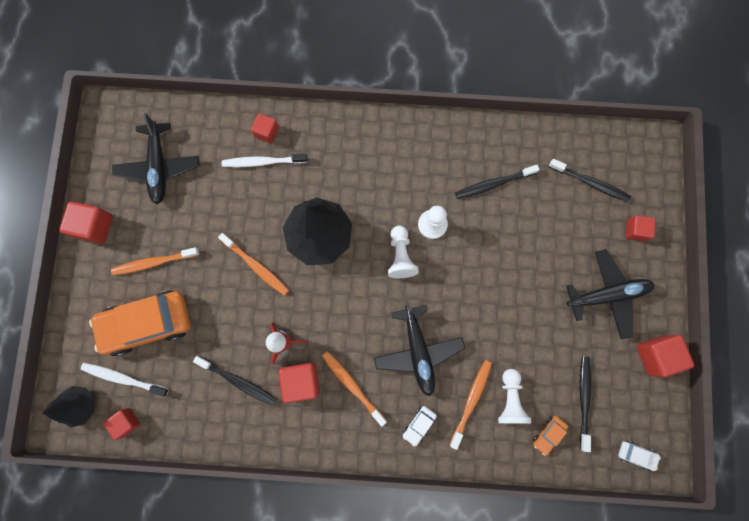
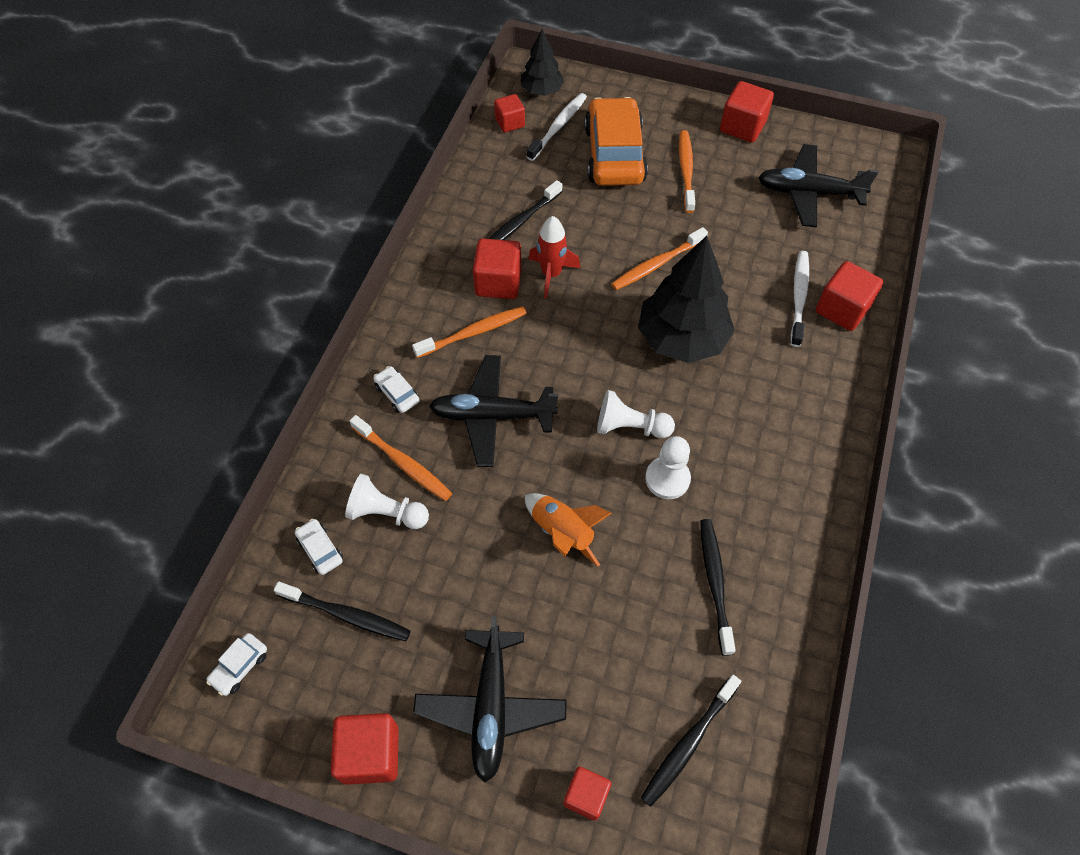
camera: 105 degrees right, 20 degrees down
red cube [251,113,279,143] -> red cube [816,261,883,331], size x1.56
orange car [533,416,568,456] -> white car [295,519,343,575]
none -> orange rocket [525,493,612,567]

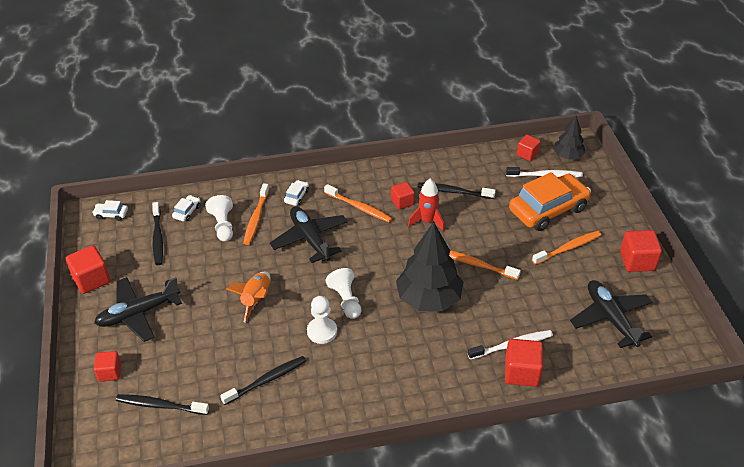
camera: 60 degrees right, 15 degrees down
red cube [473,238,522,299] -> red cube [391,182,415,209], size x0.64

